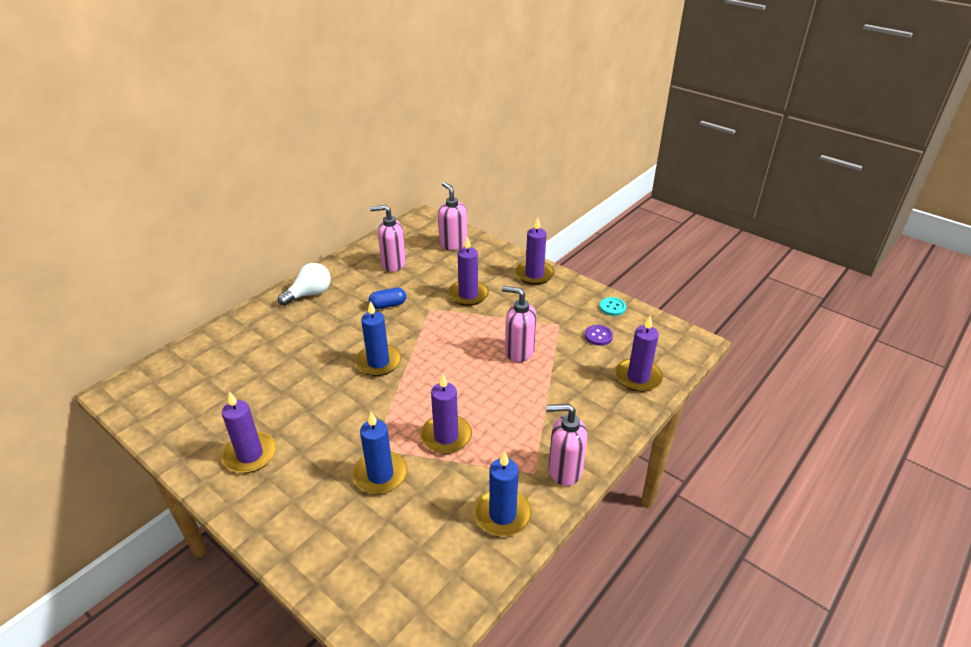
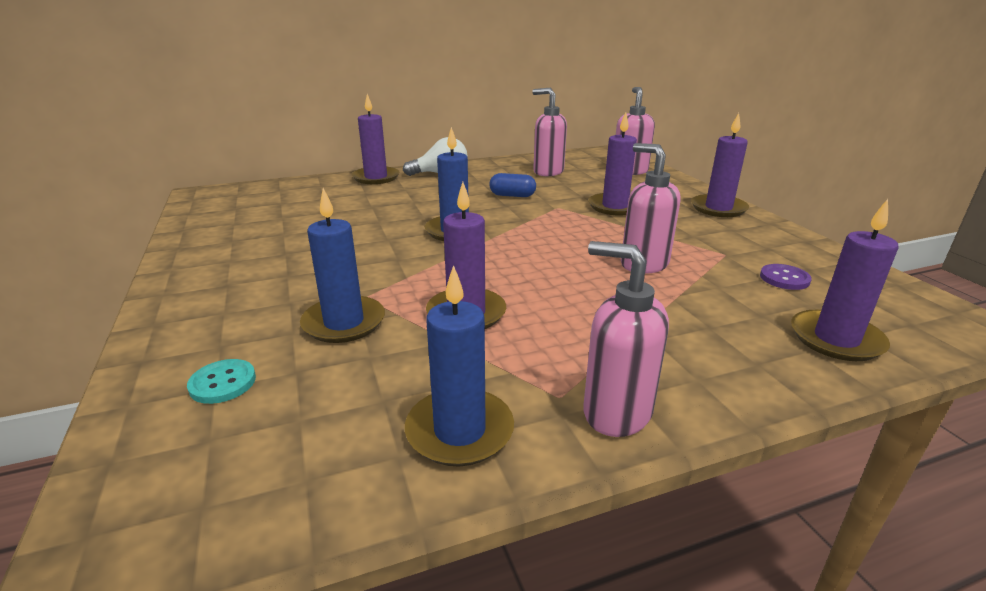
camera: 30 degrees right, 10 degrees down
purple candle [222,392,276,473] -> purple candle moved to [351,94,399,184]
turquoise button [599,297,626,316] -> turquoise button moved to [187,359,256,404]

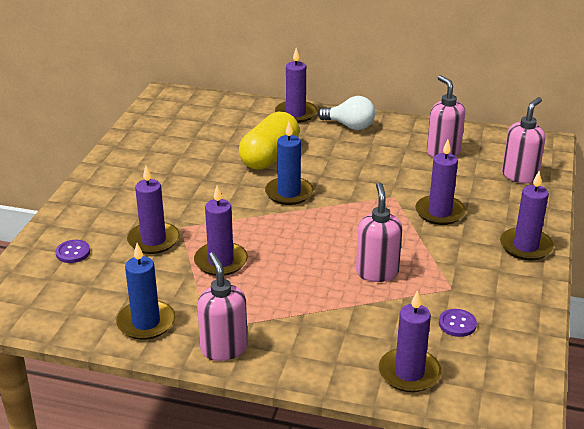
camera: 35 degrees right, 5 degrees up
turquoise button [187,359,256,404] -> purple button [56,240,90,263]
blue candle [300,188,385,343] -> purple candle [127,166,179,254]
blue capsule [489,173,536,197] -> none
none -> yellow capsule [239,112,299,170]

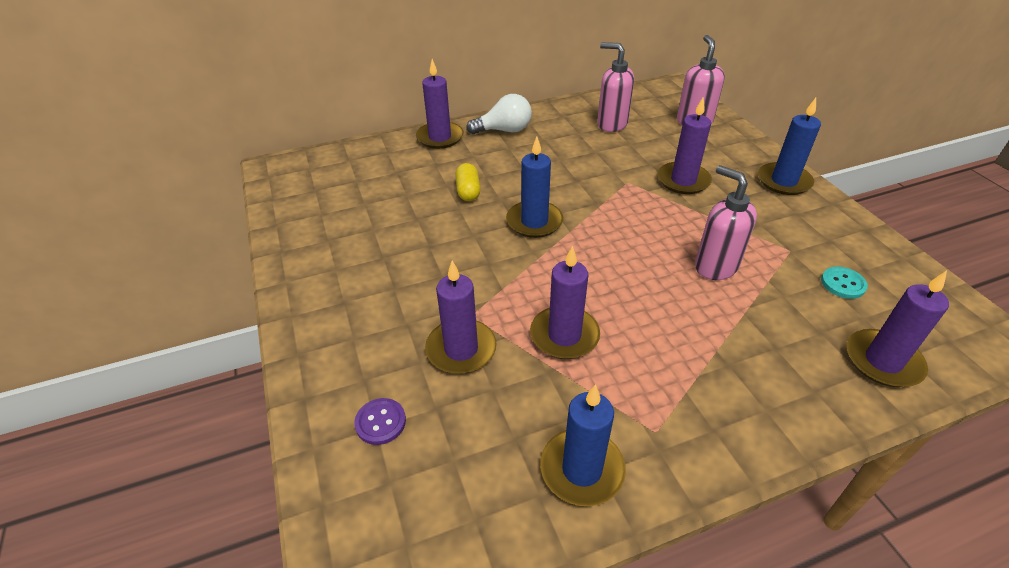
camera: 35 degrees left, 10 degrees up
pink soap dispenser [197,252,248,361] -> none
yellow capsule [239,112,299,170] -> yellow capsule [455,163,481,201], size x0.51
purple button [439,309,477,337] -> turquoise button [821,267,868,299]
purple candle [500,171,554,260] -> blue candle [758,98,821,195]

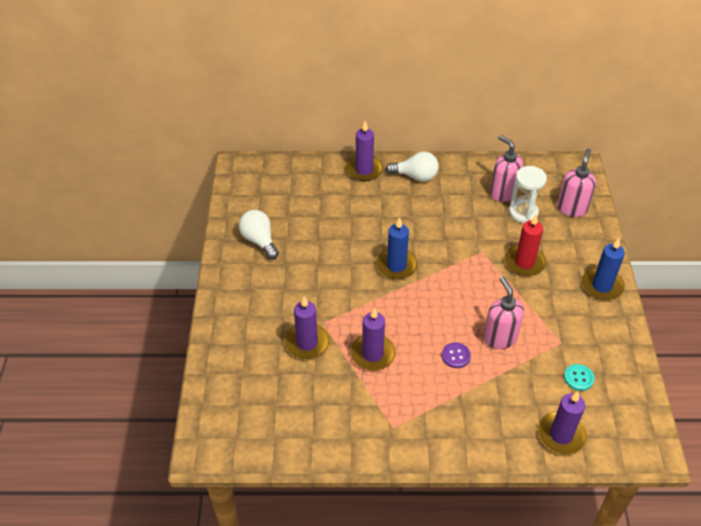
camera: 20 degrees right, 5 degrees up
purple button [354,398,406,445] -> purple button moved to [442,342,471,368]
yellow capsule [455,163,481,201] -> none
blue candle [540,384,626,506] -> none
purple candle [658,97,712,194] -> red candle [505,215,546,276]
none -> white light bulb [239,210,279,259]
none -> white hourglass [509,166,547,223]

